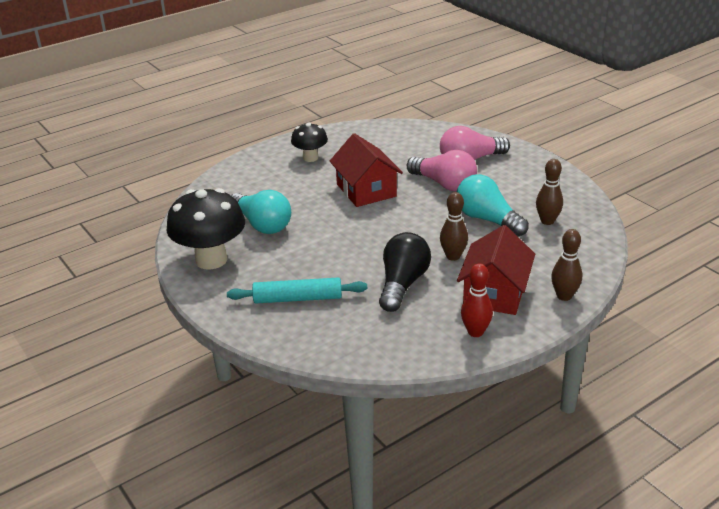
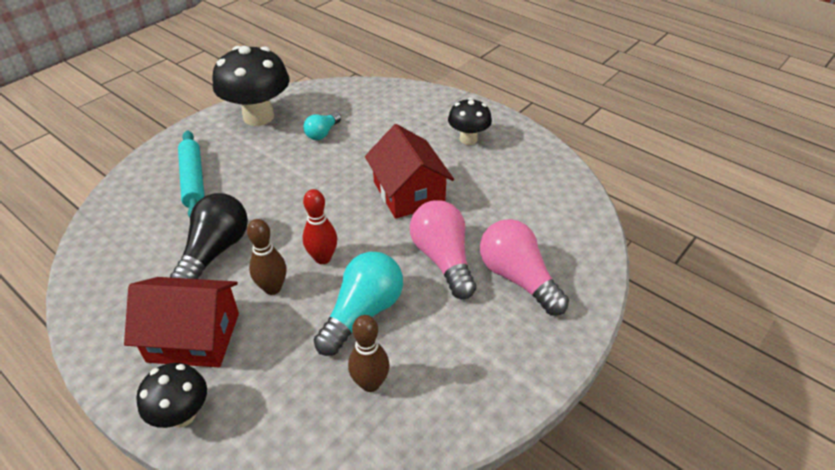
camera: 75 degrees right, 10 degrees up
turquoise light bulb [231,190,291,234] -> turquoise light bulb [303,112,341,140], size x0.56
red house [330,133,403,207] -> red house turned 75 degrees counterclockwise [365,124,454,219]
black light bulb [379,232,431,312] -> black light bulb turned 75 degrees counterclockwise [170,193,248,279]
pink light bulb [407,150,477,192] -> pink light bulb turned 135 degrees clockwise [410,200,476,299]
red bowling pin [461,263,493,337] -> red bowling pin moved to [303,189,337,264]
brown bowling pin [551,229,582,301] -> black mushroom [136,363,207,428]

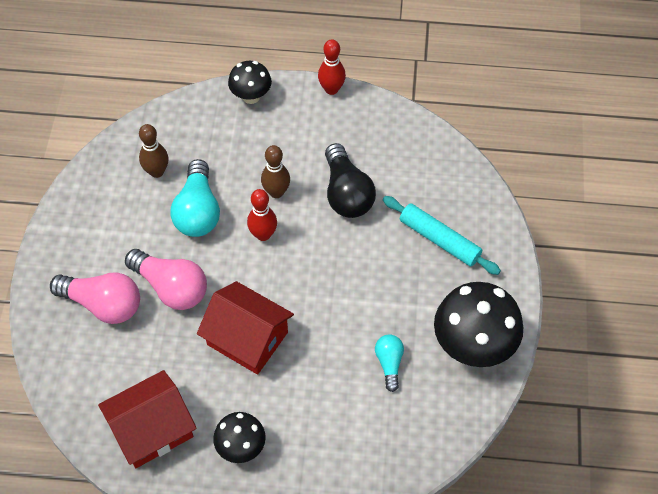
camera: 145 degrees right, 15 degrees up
red house [124,277,239,367] -> red house moved to [98,370,197,468]
none -> red bowling pin [318,39,346,95]

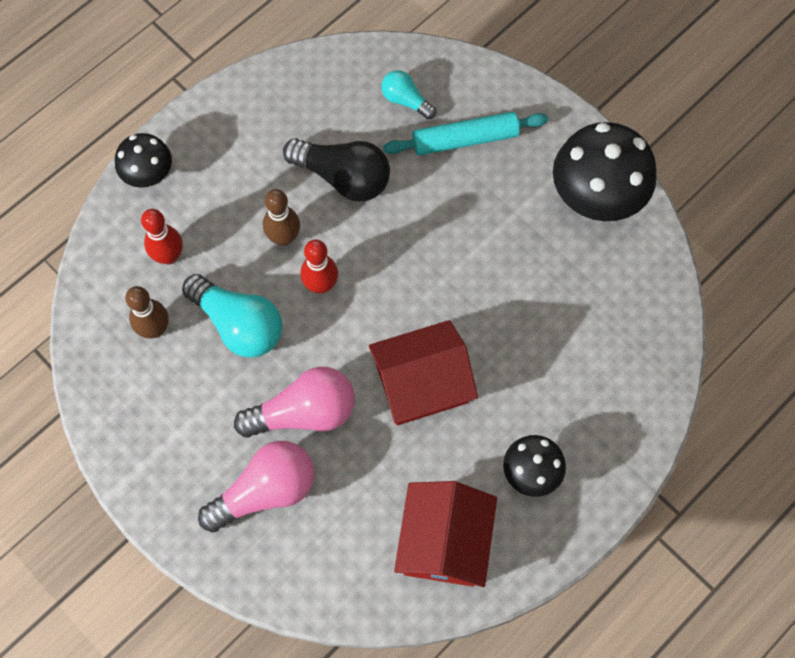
camera: 50 degrees left, 10 degrees up
red bowling pin [318,39,346,95] -> red bowling pin moved to [141,209,182,264]
turquoise light bulb [375,334,404,392] -> turquoise light bulb moved to [381,70,436,119]

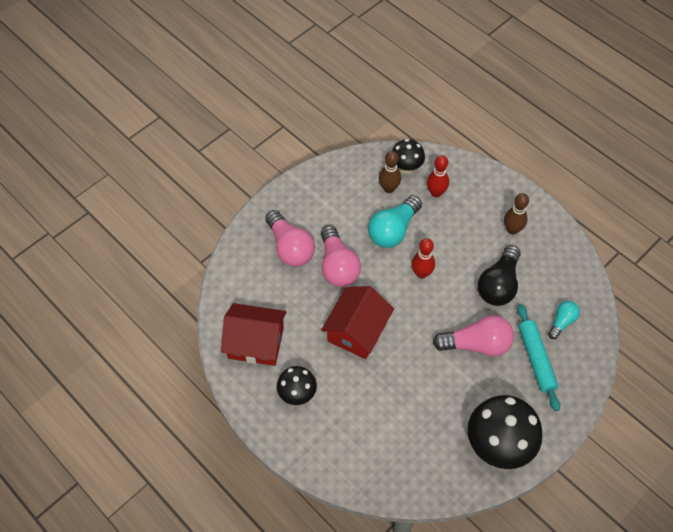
camera: 90 degrees right, 10 degrees down
black mushroom [115,133,172,188] -> black mushroom moved to [392,139,425,174]
brown bowling pin [263,189,300,246] -> brown bowling pin moved to [504,193,529,235]
red house [369,320,478,425] -> red house turned 45 degrees clockwise [321,286,394,359]
none -> pink light bulb [433,315,514,357]

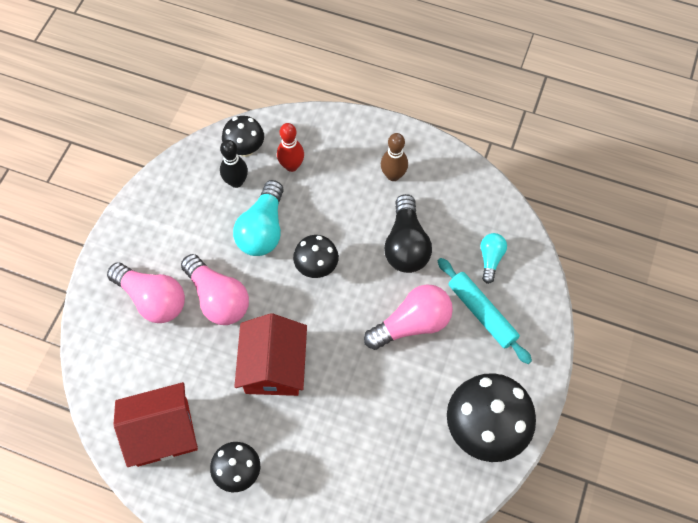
camera: 25 degrees left, 5 degrees up
brown bowling pin [379,151,401,193] -> black bowling pin [220,140,248,188]
red bowling pin [411,238,435,279] -> black mushroom [293,235,339,278]

